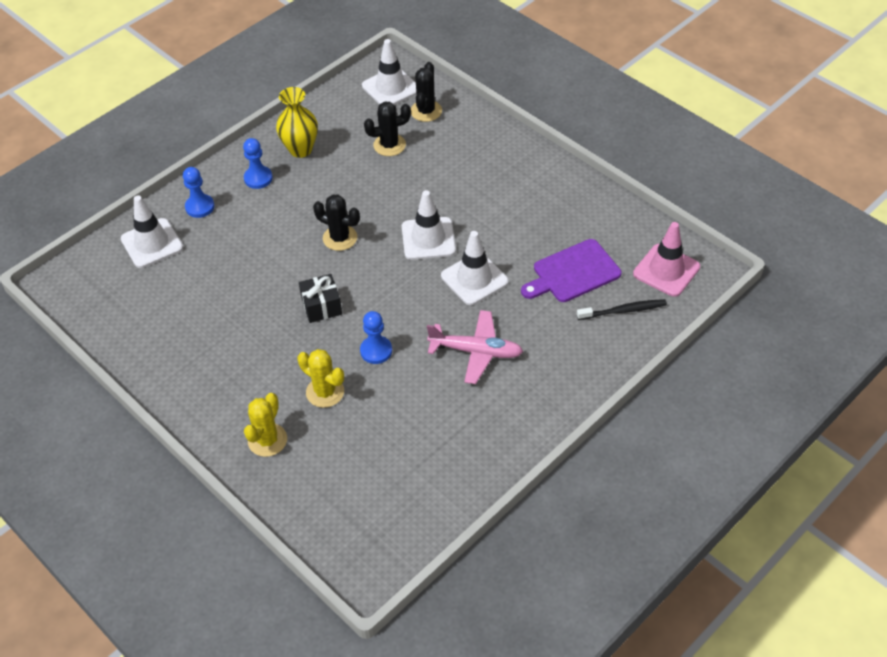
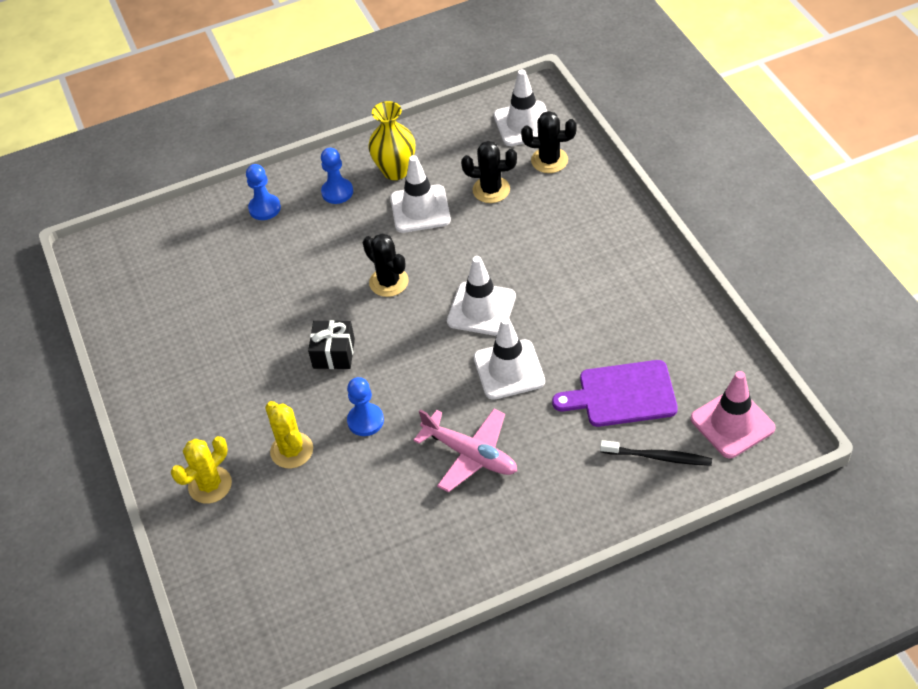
camera: 25 degrees right, 0 degrees up
white traffic cone [121,195,183,268] -> white traffic cone moved to [390,155,451,233]
black cactus [411,62,442,122] -> black cactus turned 60 degrees clockwise [521,111,577,173]

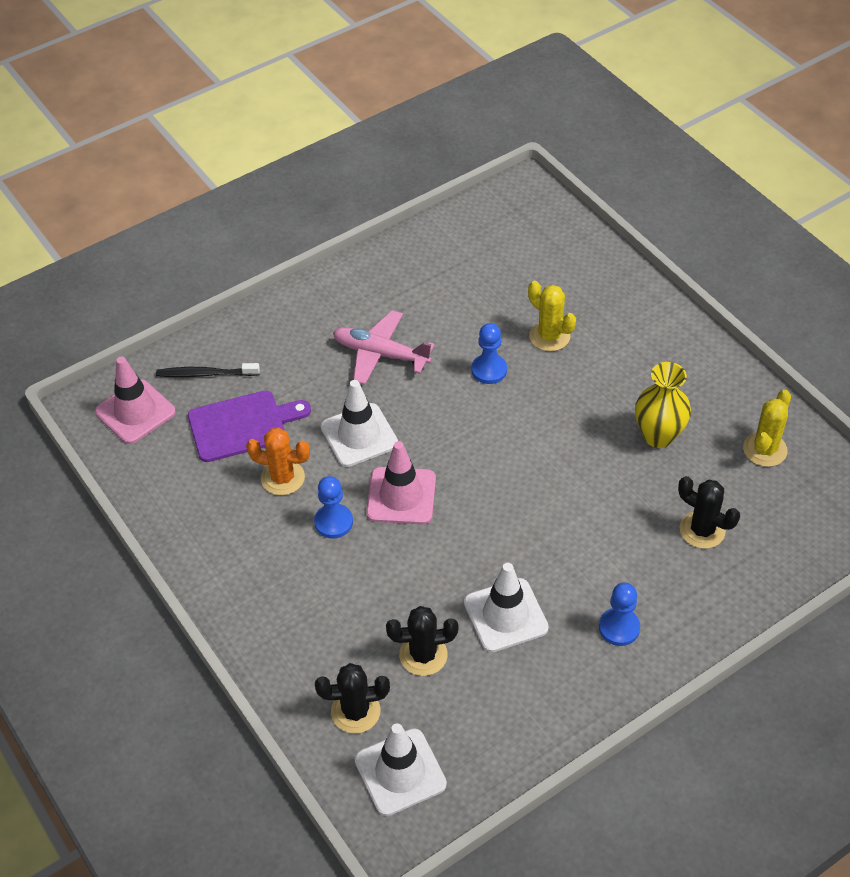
camera: 165 degrees right, 0 degrees up
yellow cactus [171,436,232,504] -> yellow cactus moved to [743,390,791,467]
blue pawn [246,164,281,220] -> blue pawn moved to [314,476,353,538]
black gift [308,320,355,369] -> none
black cactus [363,233,409,297] -> black cactus moved to [678,476,740,549]
yellow vase [368,101,415,180] -> yellow vase moved to [635,362,691,448]
white traffic cone [447,256,516,336] -> pink traffic cone [366,441,436,524]
none -> orange cactus [246,427,310,495]

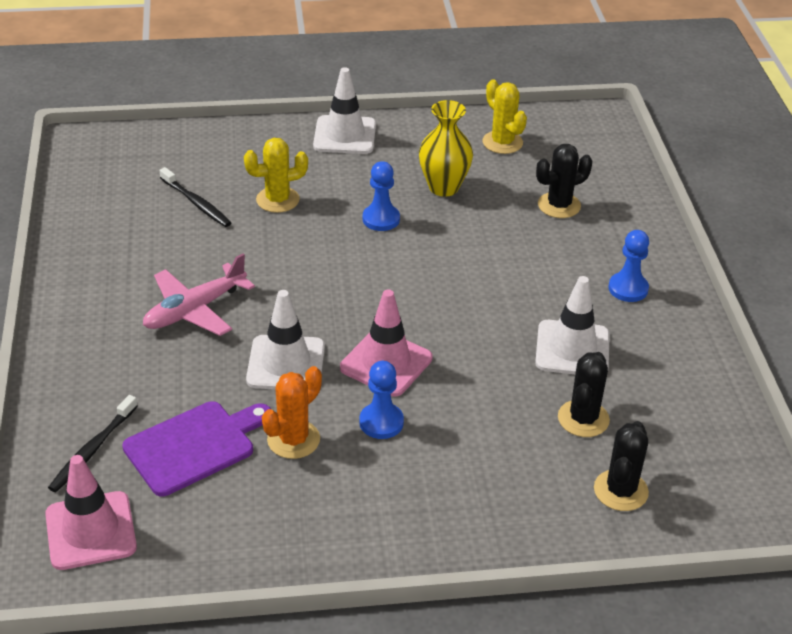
camera: 65 degrees left, 10 degrees down
purple cutting board [188,391,311,462] -> purple cutting board turned 45 degrees clockwise [122,401,271,496]
white traffic cone [355,723,447,816] -> white traffic cone moved to [313,67,376,154]
blue pawn [471,323,507,384] -> blue pawn moved to [363,161,400,231]
none -> black toothbrush [159,167,231,227]

